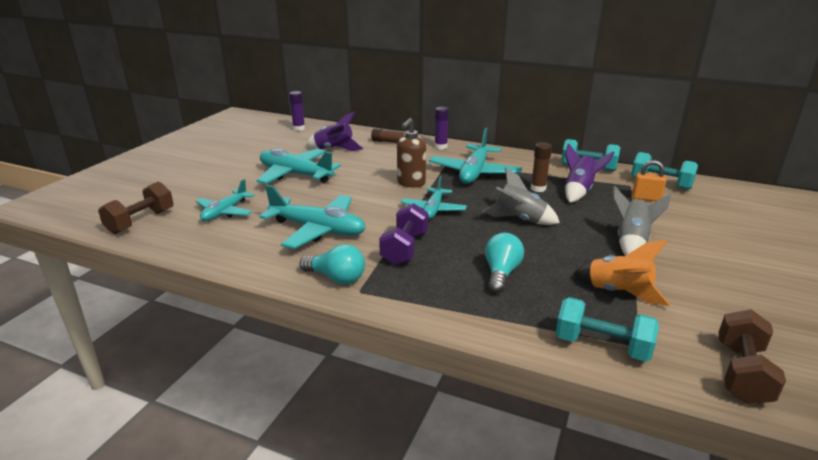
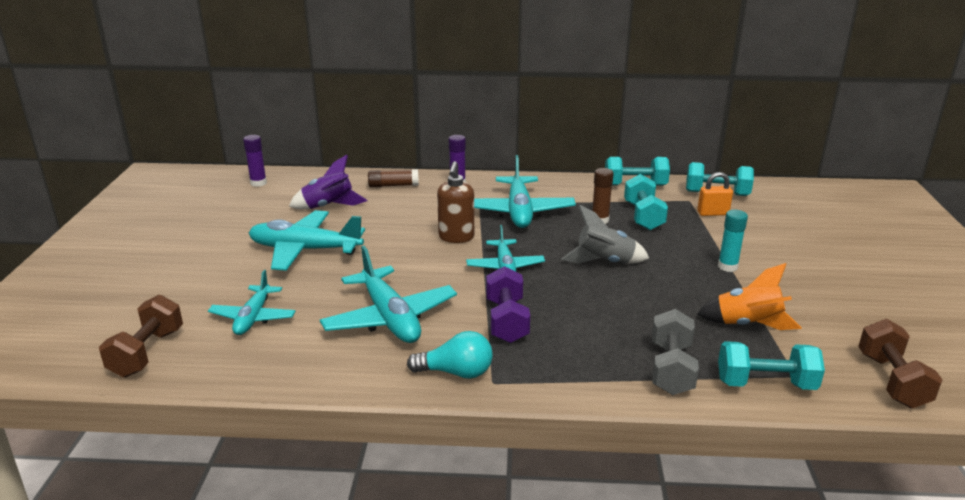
camera: 20 degrees left, 0 degrees up
turquoise plane [259,185,366,249] -> turquoise plane turned 60 degrees clockwise [320,246,457,343]
turquoise light bulb [485,233,524,293] -> none
purple rocket [565,143,614,203] -> turquoise dumbbell [624,174,668,230]
grey rocket [612,185,671,256] -> turquoise glue stick [718,210,748,272]
none -> grey dumbbell [652,309,699,395]

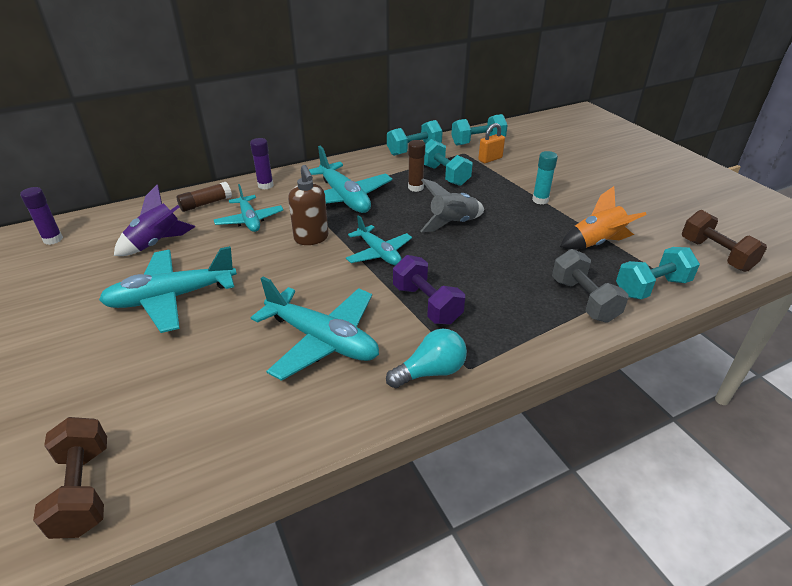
camera: 30 degrees left, 10 degrees up
turquoise plane [208,270,296,335] -> turquoise plane moved to [214,184,284,232]

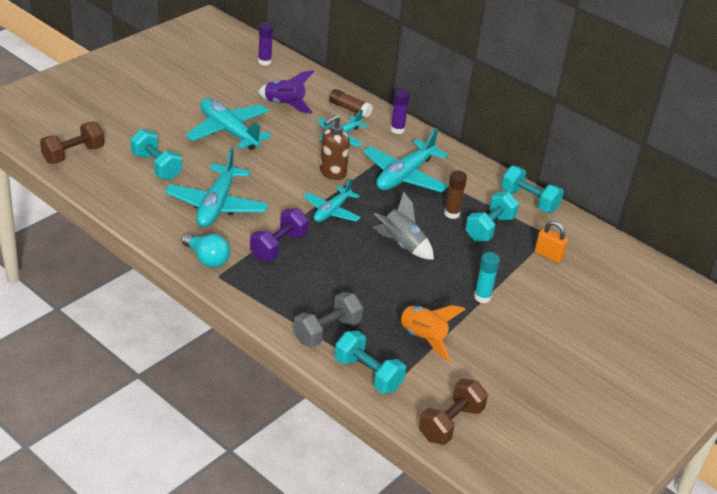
camera: 65 degrees right, 0 degrees up
turquoise dumbbell [451,114,508,146] -> turquoise dumbbell moved to [131,129,182,180]

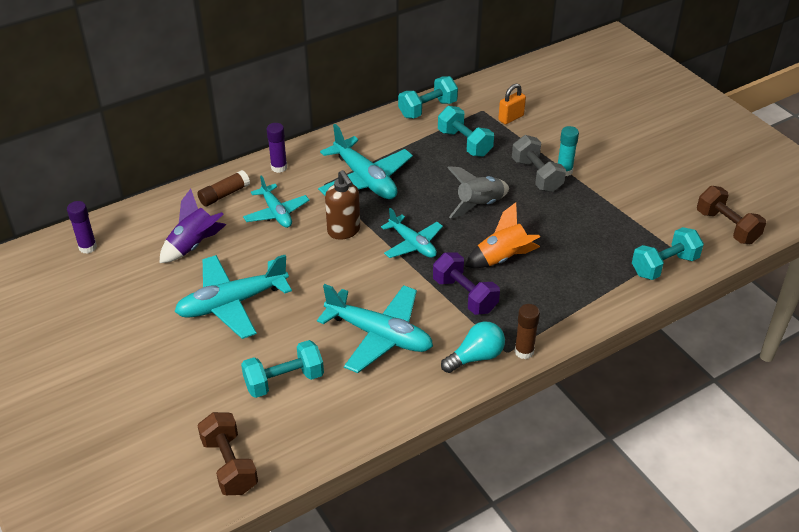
camera: 70 degrees left, 5 degrees up
grey dumbbell [293,292,363,347] -> grey dumbbell moved to [512,135,566,192]
orange rocket [397,305,466,361] -> orange rocket moved to [465,202,540,268]
brown glue stick [444,170,467,219] -> brown glue stick moved to [514,304,540,359]

